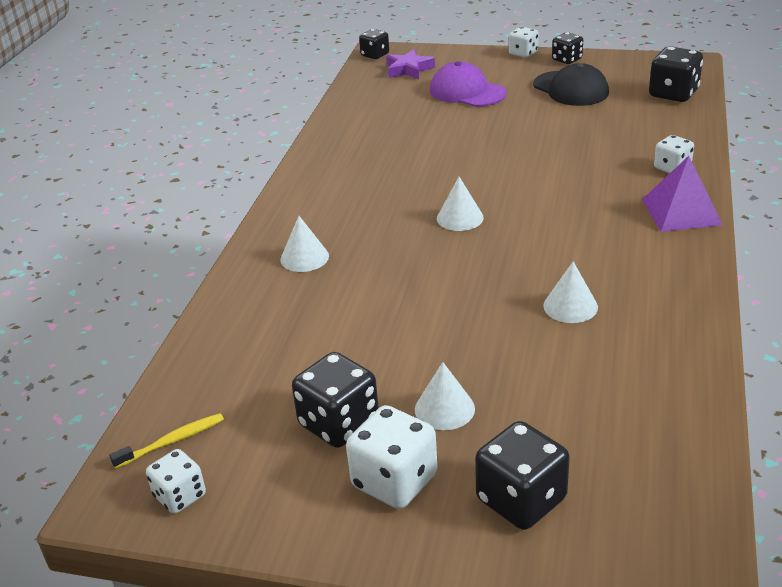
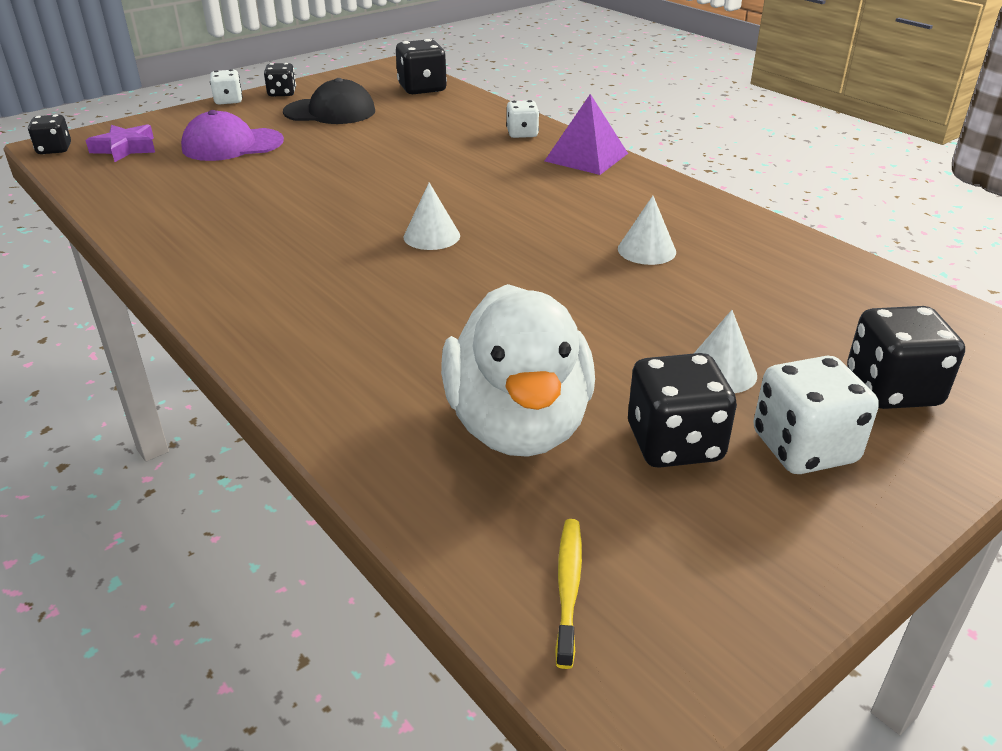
camera: 55 degrees left, 0 degrees up
white dice [146,449,206,514] -> none
white cone [280,216,329,272] -> none
none -> white duck [441,284,595,457]

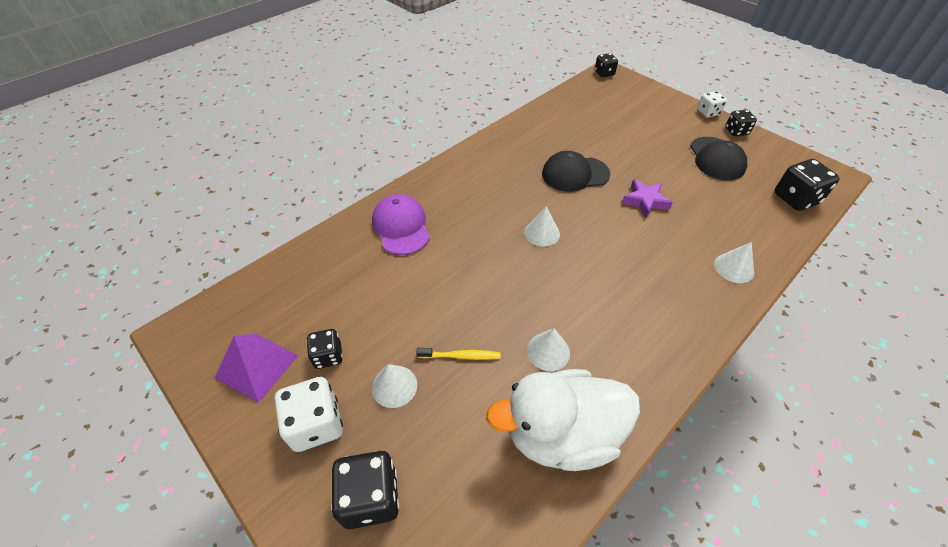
camera: 85 degrees right, 15 degrees up
purple star [86,124,155,162] -> purple star moved to [622,179,673,218]
purple cap [181,110,284,161] -> purple cap moved to [372,194,430,255]
white duck [441,284,595,457] -> white duck moved to [486,369,640,471]
white dice [506,100,539,138] -> white cone [714,242,754,283]
purple pyramid [545,94,628,175] -> purple pyramid moved to [215,333,298,403]
yellow toothbrush [555,519,582,669] -> yellow toothbrush moved to [417,348,501,360]
black dice [628,353,737,468] -> black dice [307,329,343,369], size x0.62
none -> black cap [542,151,610,192]

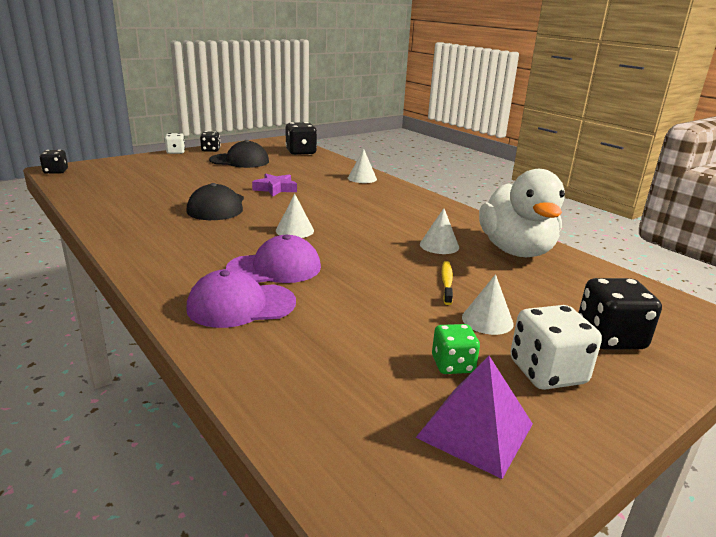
camera: 85 degrees left, 25 degrees down
black dice [307,329,343,369] -> green dice [432,324,480,374]
none -> purple cap [226,235,321,283]

